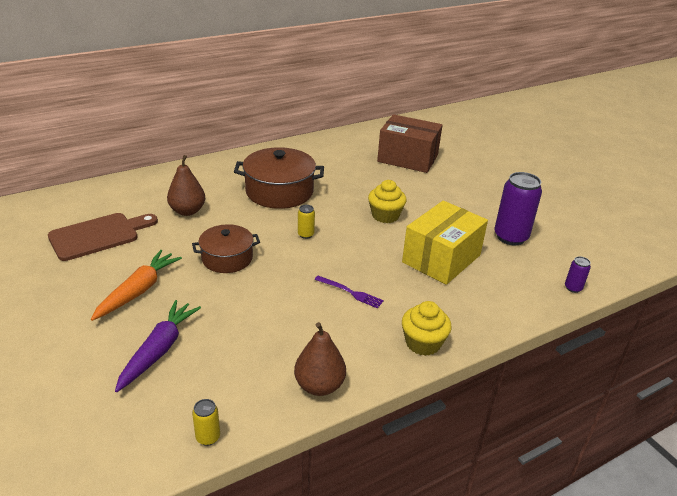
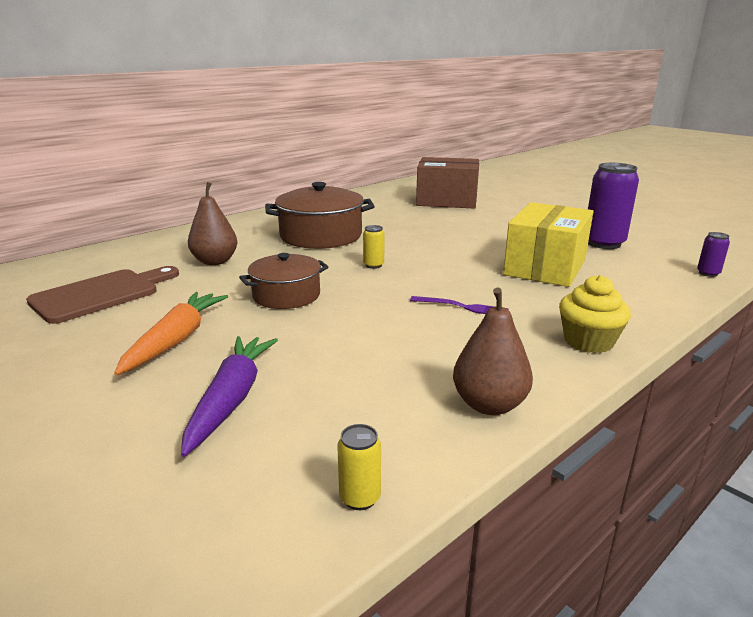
camera: 10 degrees left, 10 degrees down
yellow cupcake [368,180,406,223] -> none

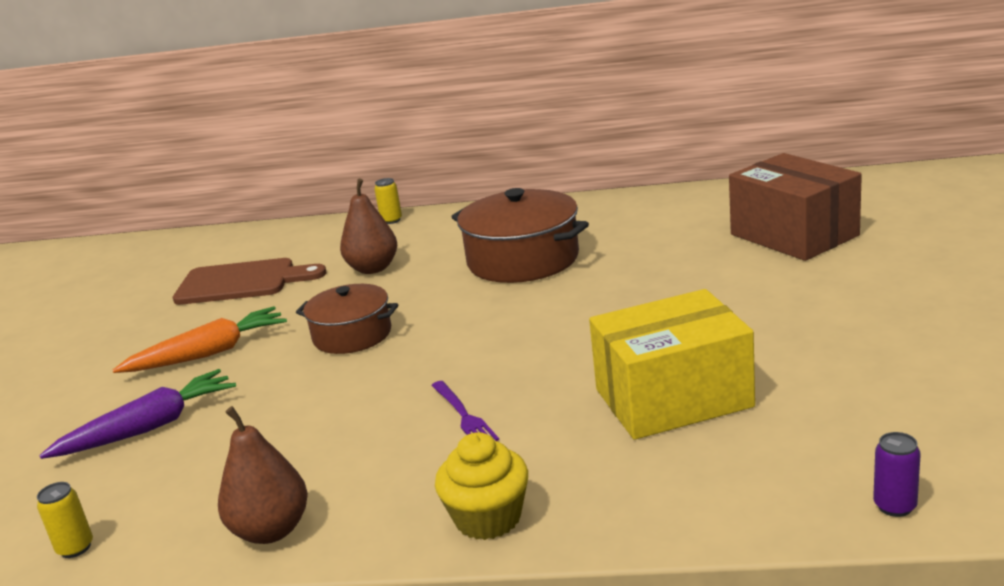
camera: 50 degrees right, 0 degrees up
yellow can [363,225,384,269] -> yellow can moved to [374,178,402,224]
purple can [588,163,639,249] -> none

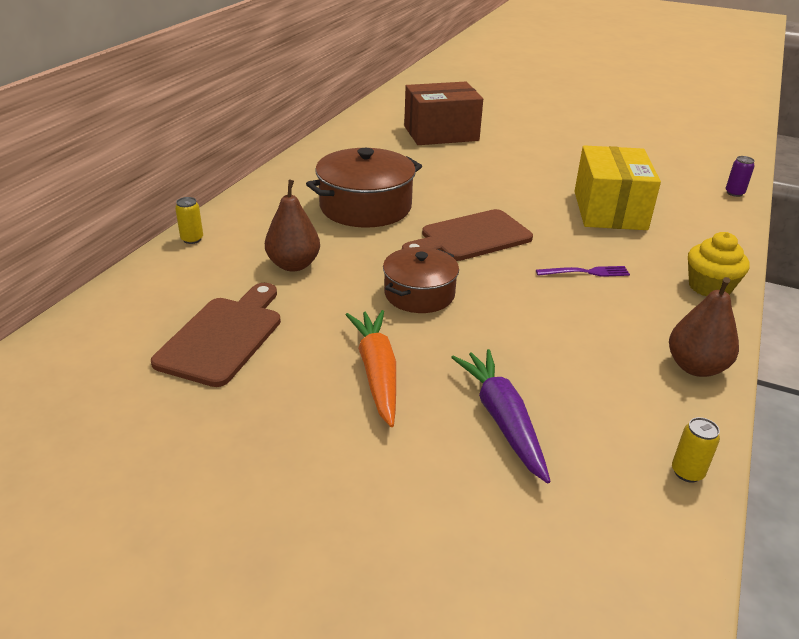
camera: 75 degrees left, 10 degrees up
none -> brown cutting board [402,209,533,261]

